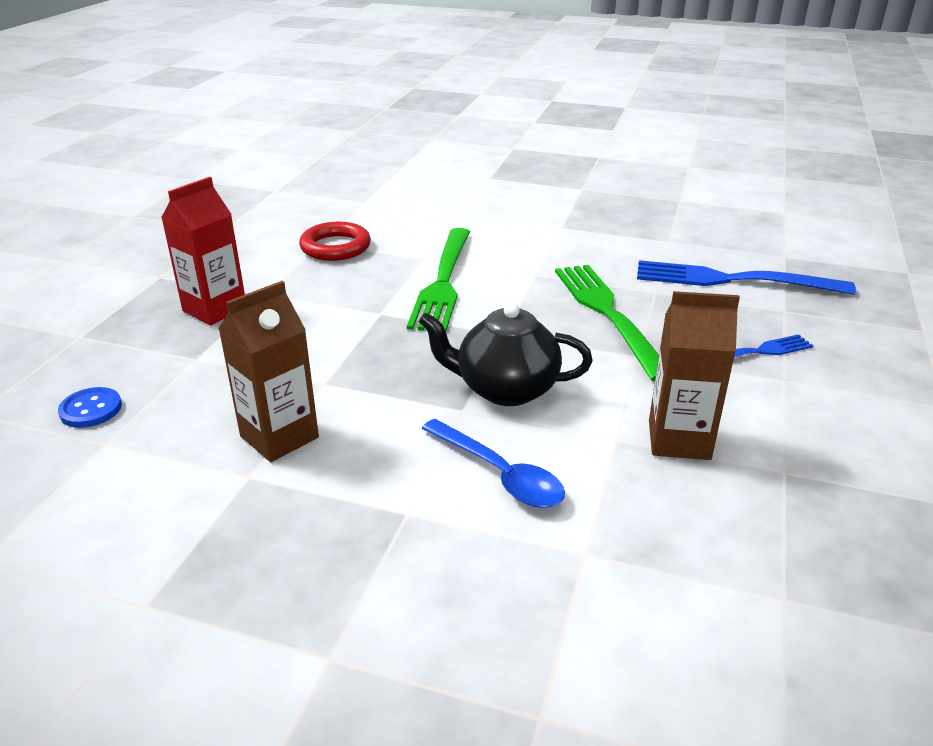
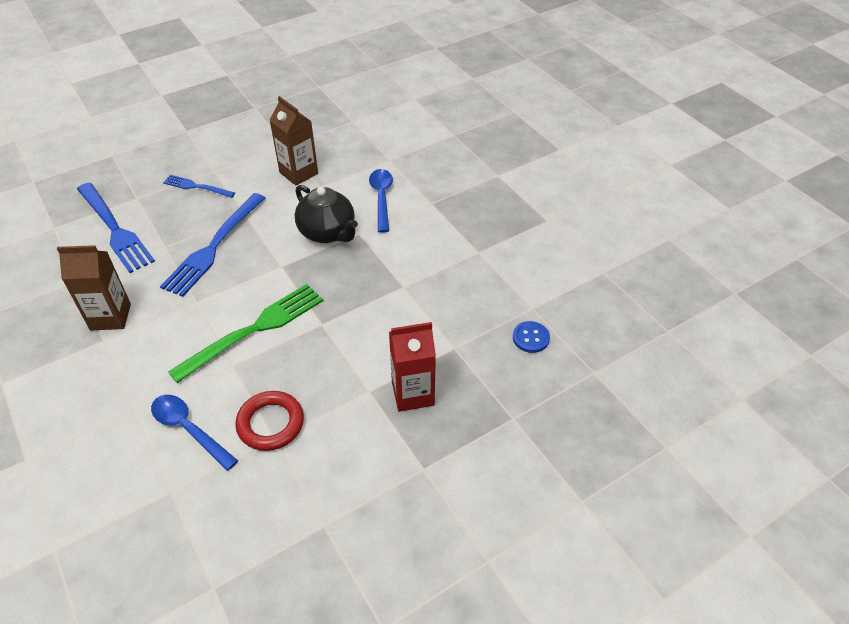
camera: 140 degrees left, 15 degrees up
brown carton [218,281,319,462] -> brown carton moved to [57,245,131,330]
green fork [555,265,659,381] -> blue fork [160,193,265,297]
none -> blue spoon [151,395,238,471]

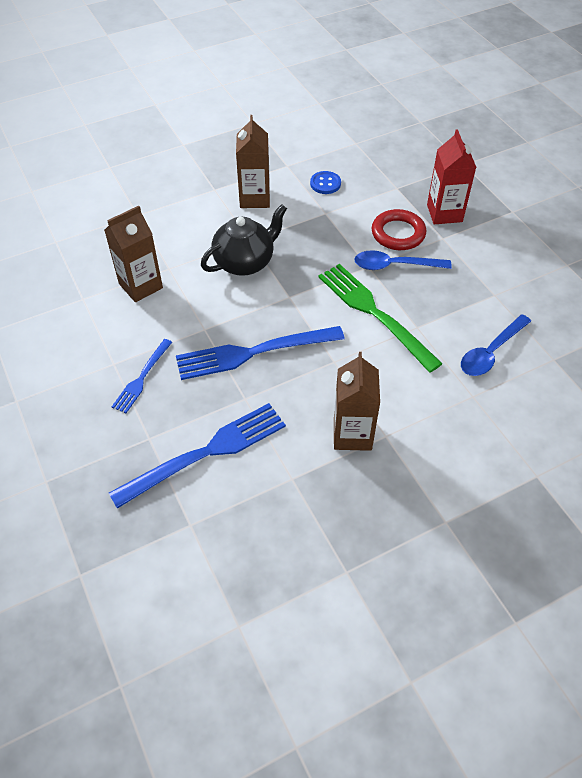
camera: 85 degrees left, 5 degrees up
blue fork [160,193,265,297] -> blue fork turned 135 degrees clockwise [176,326,345,380]
red ring [235,391,304,451] -> red ring moved to [372,209,426,250]
blue spoon [369,169,393,233] -> blue spoon moved to [354,250,452,270]
blue button [513,321,550,353] -> blue button moved to [310,171,341,194]
none -> brown carton [236,115,270,208]

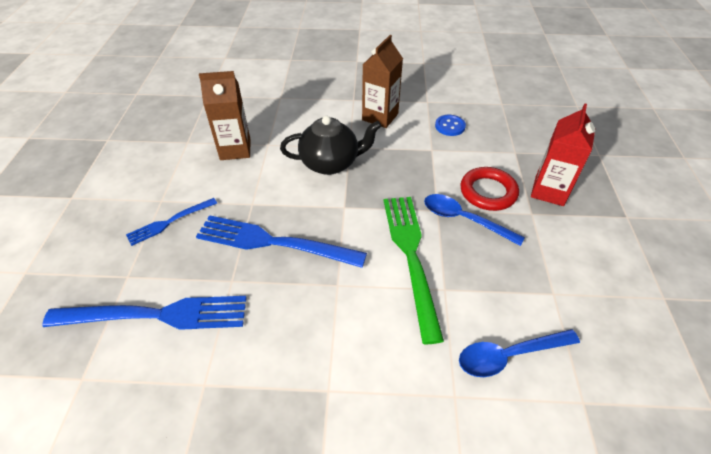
camera: 30 degrees right, 5 degrees down
brown carton [334,352,380,451] -> none

